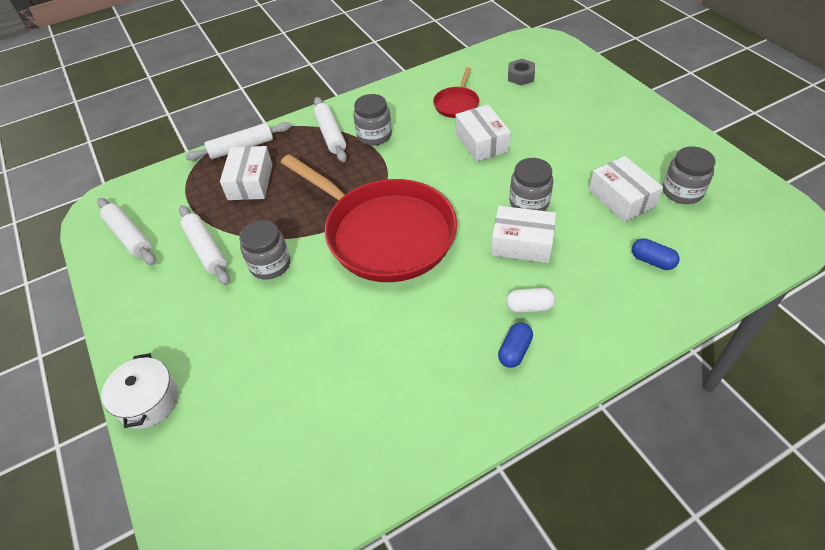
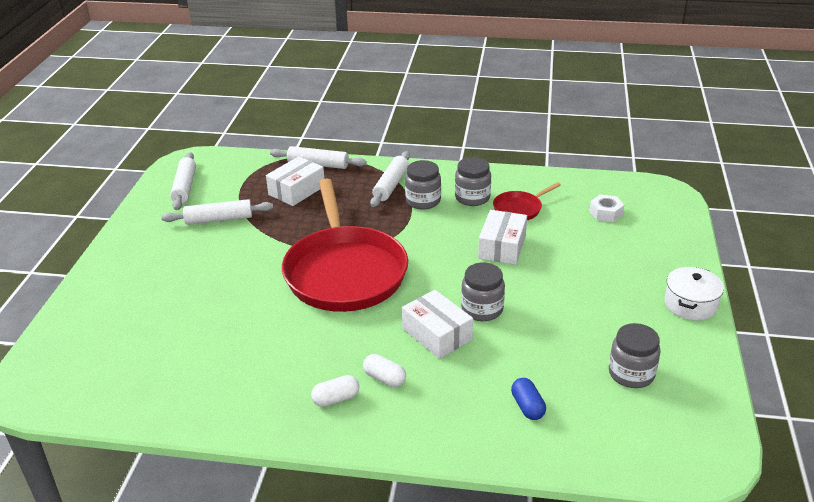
camera: 35 degrees right, 15 degrees down
white pot [101,353,178,429] -> white pot moved to [665,267,724,320]
white rolling pin [179,205,230,285] -> white rolling pin turned 75 degrees clockwise [161,199,273,225]
grey jar [239,220,290,280] -> grey jar moved to [455,157,491,206]
blue capsule [498,322,533,368] -> white capsule [311,375,359,407]
grey nut [508,59,535,85] -> white nut [589,194,624,222]
white box [589,156,663,222] -> none

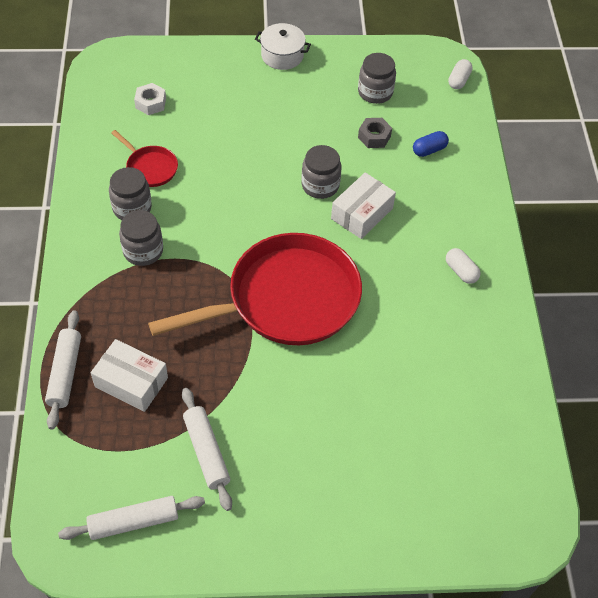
camera: 105 degrees left, 20 degrees up
white capsule [363,354,406,387] -> white capsule moved to [448,59,473,89]
white rolling pin [370,151,410,207] -> none
white box [478,210,527,265] -> none
none -> grey nut [358,118,392,148]

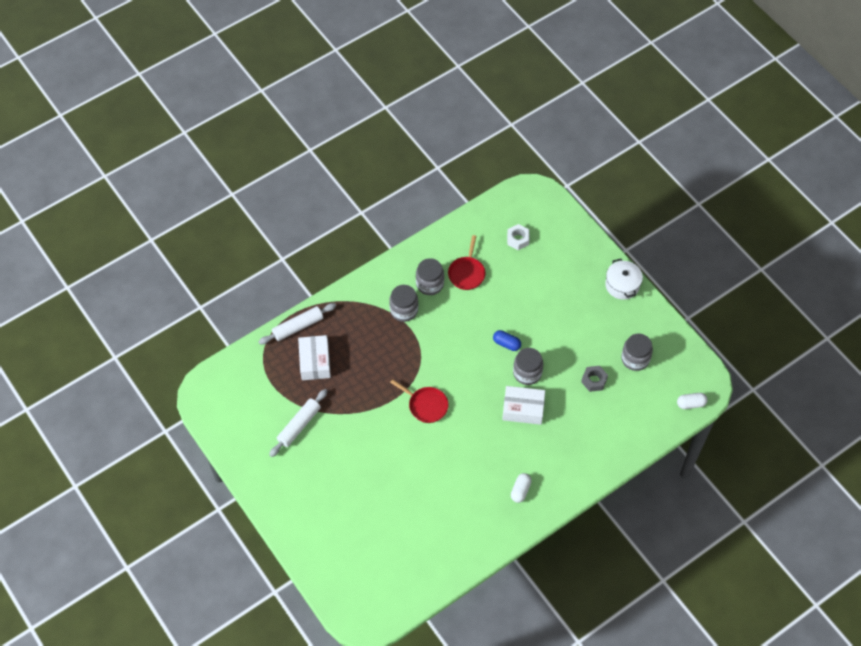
camera: 60 degrees right, 5 degrees up
white rolling pin [58,496,205,540] -> none
red pan [148,233,362,345] -> red pan [390,379,448,423], size x0.43
blue capsule [413,131,449,157] -> blue capsule moved to [493,330,521,351]

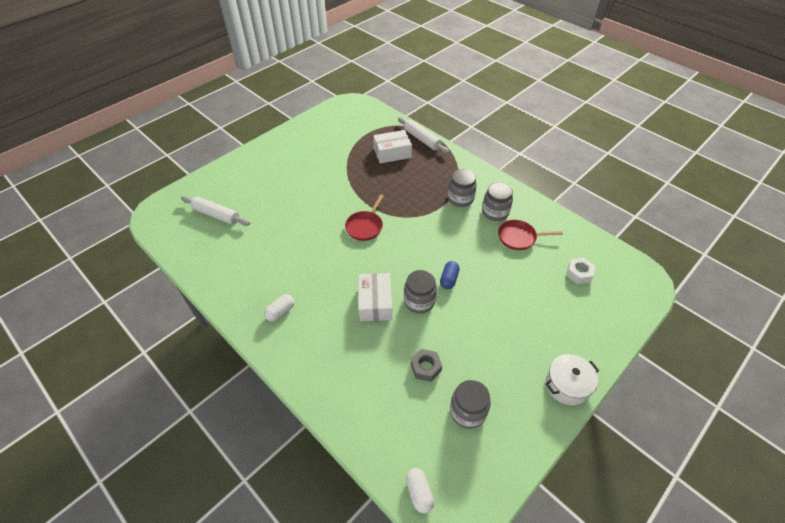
camera: 80 degrees right, 10 degrees down
white rolling pin [269,389,327,457] -> white rolling pin moved to [181,196,250,226]
white capsule [511,473,532,503] -> white capsule turned 60 degrees counterclockwise [264,294,294,321]

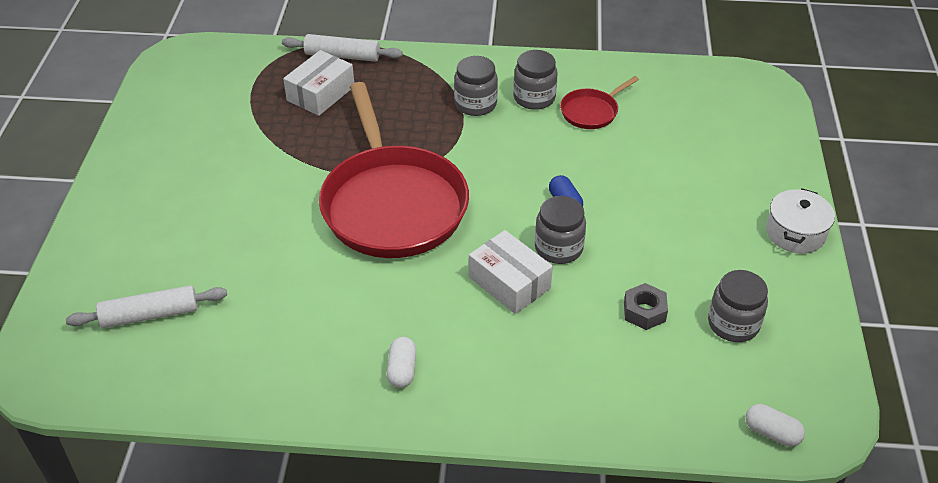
camera: 40 degrees left, 5 degrees down
red pan [345,194,384,241] -> red pan [319,82,469,258], size x2.34
white nut [566,258,595,284] -> none

